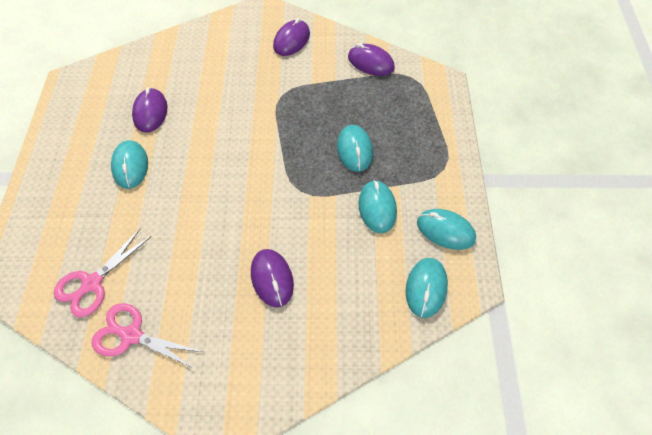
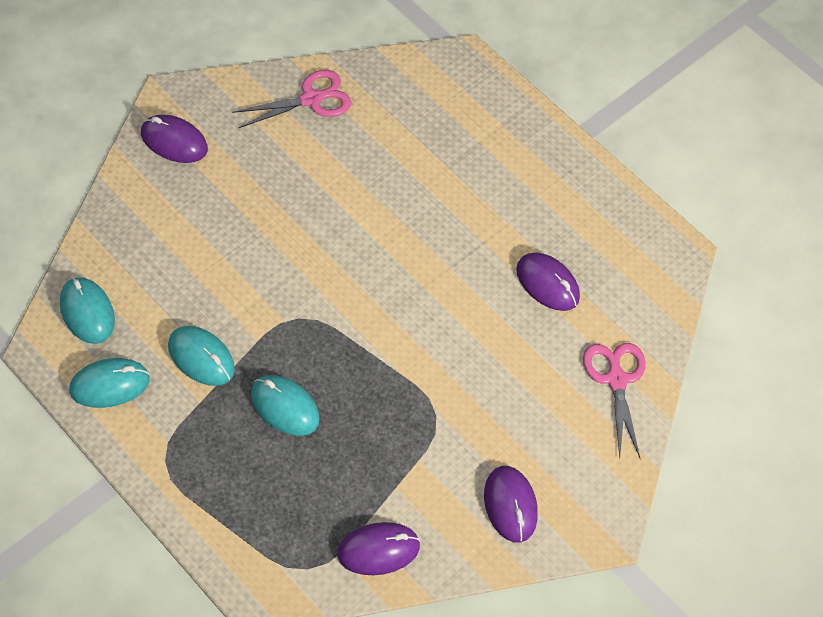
camera: 130 degrees right, 0 degrees up
pink scissors [54,228,151,318] -> pink scissors moved to [583,343,646,458]
turquoise mouse [111,140,148,189] -> none
purple mouse [251,249,294,307] -> purple mouse moved to [141,114,208,163]

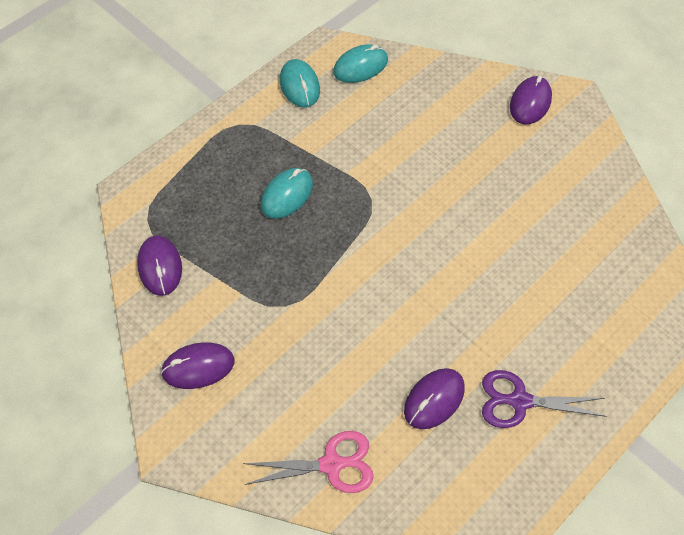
camera: 95 degrees right, 0 degrees up
turquoise mouse [168,326,235,386] -> none
pink scissors [232,70,351,128] -> none
none -> purple scissors [482,370,607,428]

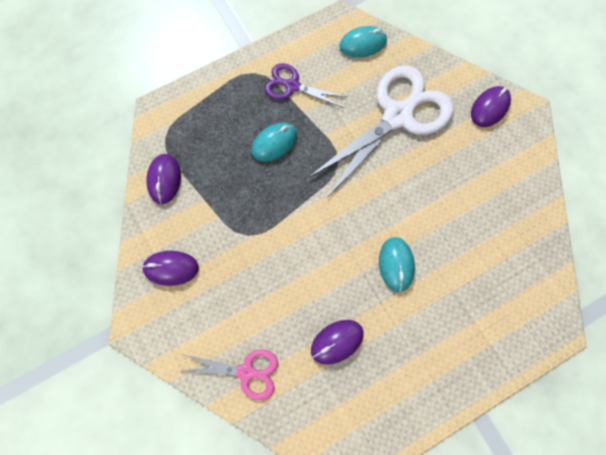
camera: 15 degrees right, 15 degrees up
turquoise mouse [280,59,320,108] -> turquoise mouse moved to [379,237,415,292]
purple scissors [482,370,607,428] -> purple scissors moved to [264,63,347,108]
none -> white scissors [308,66,454,198]

